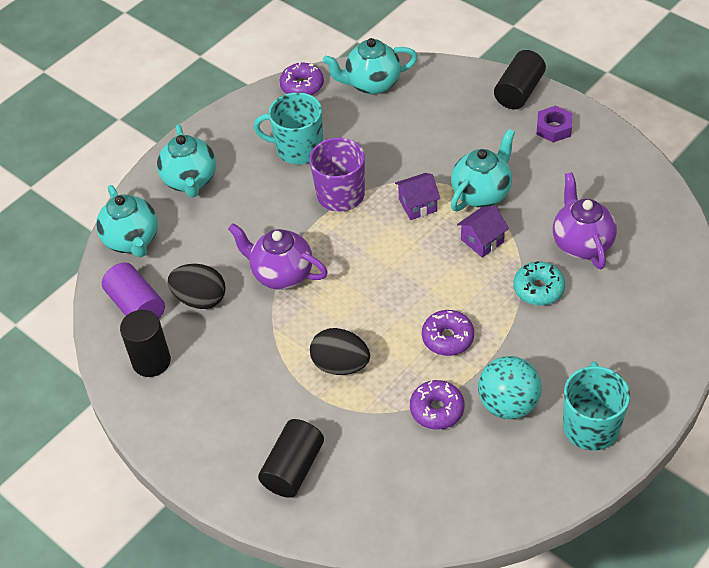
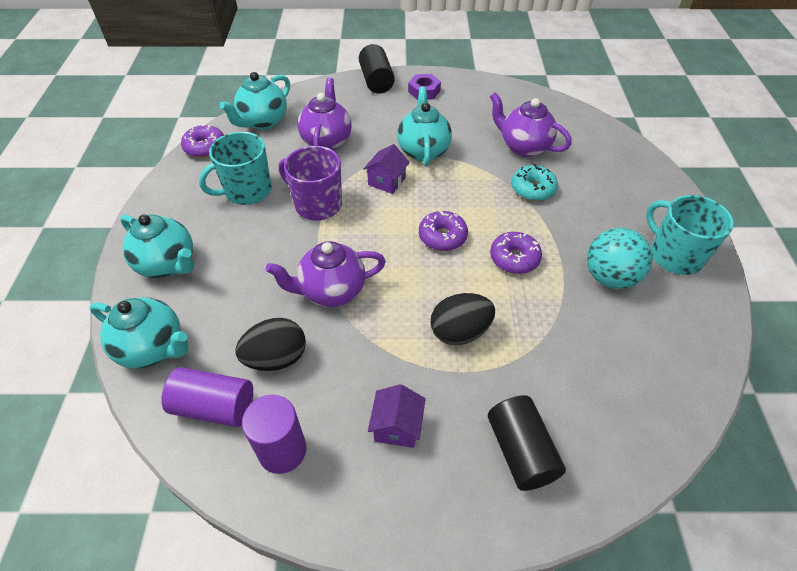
camera: 45 degrees left, 0 degrees up
black cylinder [120,310,171,377] -> purple cylinder [242,395,306,474]
purple donut [410,380,465,430] -> purple donut moved to [419,210,468,251]
purple house [457,206,509,258] -> purple house moved to [368,384,426,448]
none -> purple teapot [298,78,352,150]

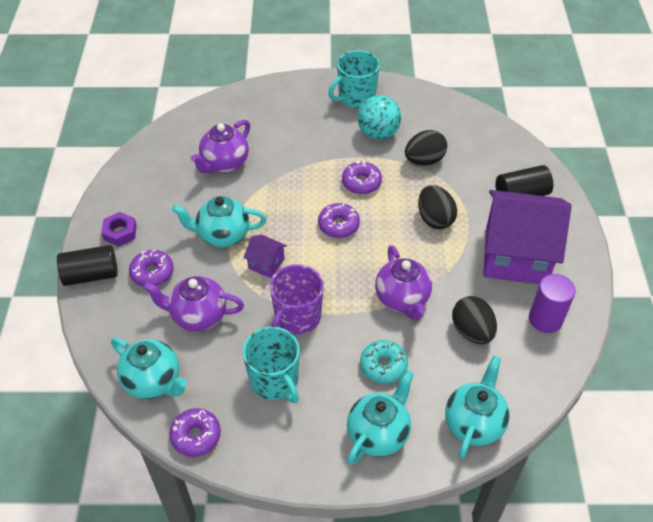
camera: 90 degrees left, 0 degrees up
purple cylinder [161,367,253,427] -> none
purple house [368,384,426,448] -> purple house [483,190,572,284], size x2.40
turquoise donut [511,164,558,201] -> turquoise donut moved to [360,340,408,384]
none -> purple donut [129,250,174,287]
none -> black egg [405,130,447,166]

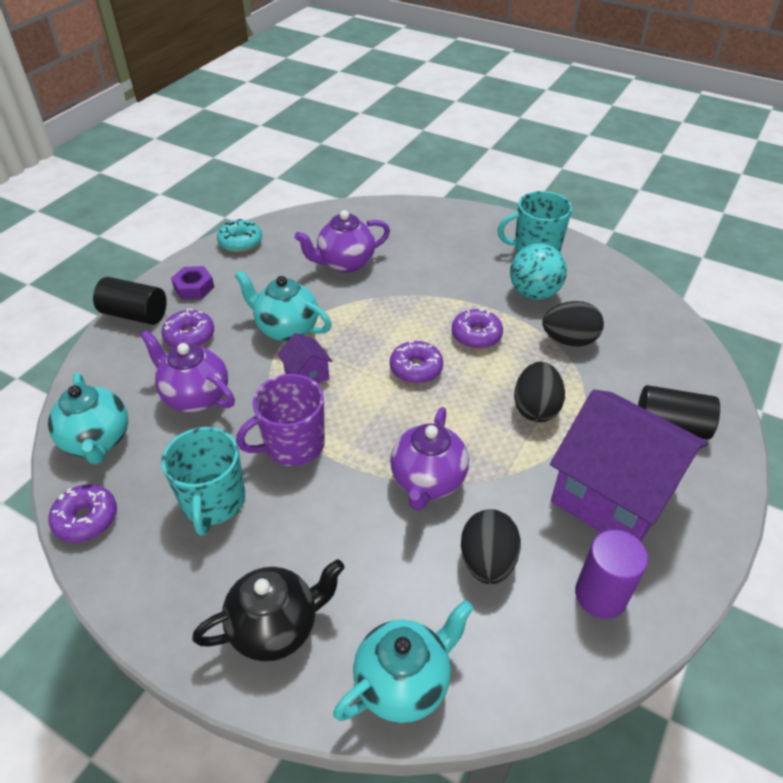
camera: 30 degrees right, 5 degrees down
turquoise teapot [347,370,414,465] -> black teapot [192,559,345,662]
turquoise donut [360,340,408,384] -> turquoise donut moved to [217,219,262,253]

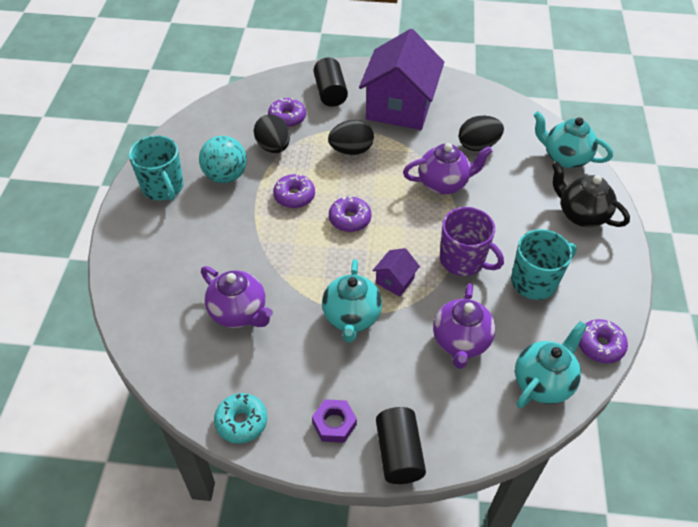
camera: 115 degrees left, 5 degrees up
purple donut [161,308,214,348] -> purple donut moved to [268,98,306,128]
purple cylinder [575,530,648,619] -> none

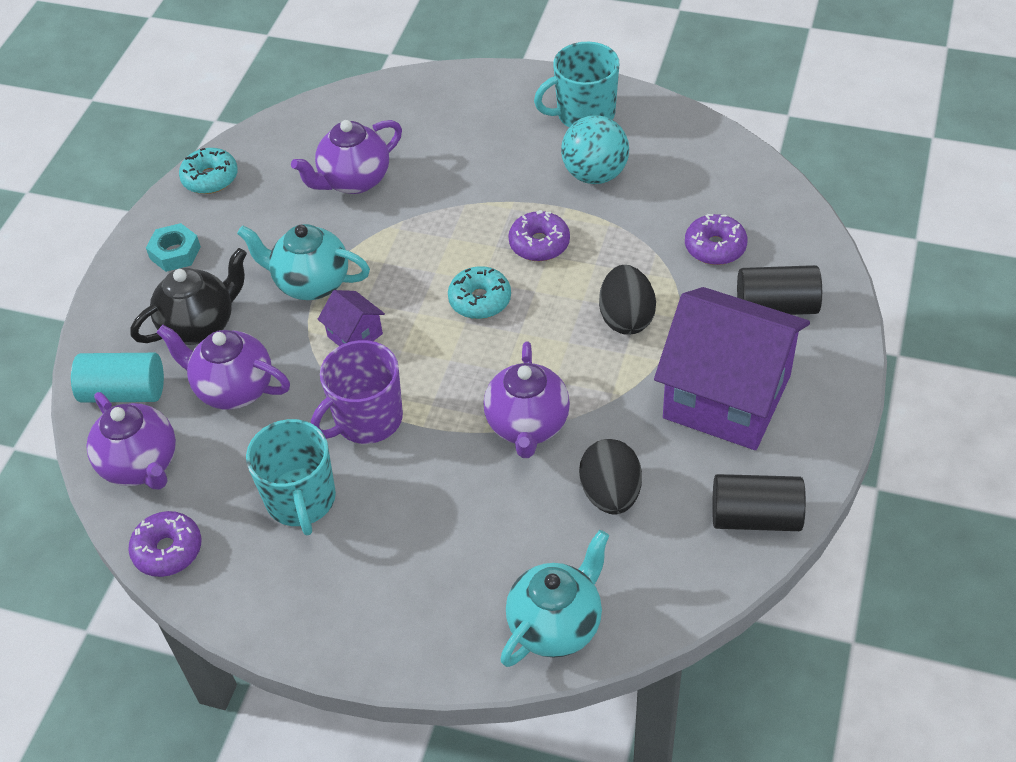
camera: 105 degrees right, 0 degrees up
black egg [254,115,290,153] -> none
purple nut [312,399,357,443] -> turquoise nut [146,223,201,272]
purple donut [329,196,372,232] -> turquoise donut [448,266,511,319]
black cylinder [376,407,426,484] -> black cylinder moved to [712,474,806,531]
turquoise teapot [515,321,587,408] -> purple teapot [87,392,176,490]
black teapot [552,162,630,227] -> black teapot moved to [131,248,247,345]
none -> turquoise cylinder [71,353,164,403]

